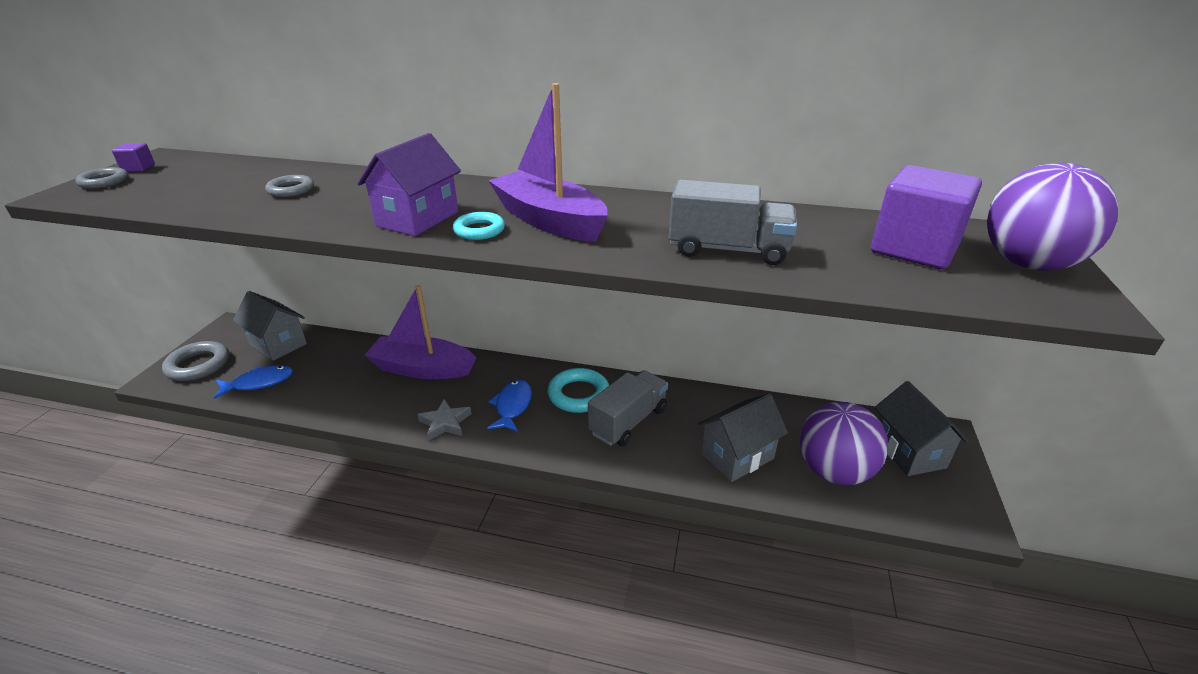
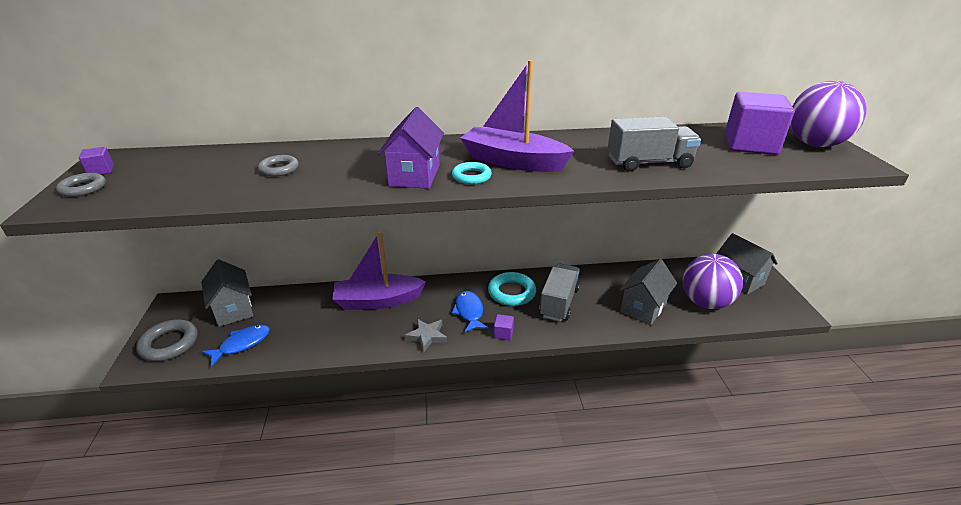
camera: 20 degrees left, 0 degrees up
grey house [233,291,307,361] -> grey house turned 45 degrees clockwise [201,259,253,327]
none -> purple cube [493,314,514,340]

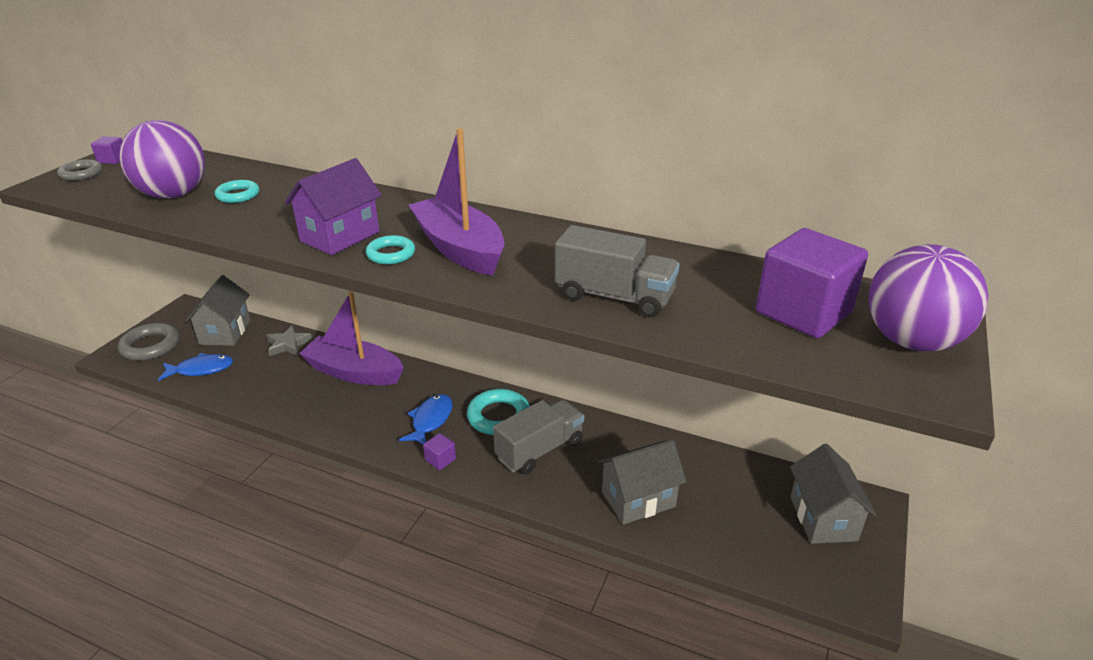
camera: 30 degrees right, 0 degrees up
grey ring [258,155,299,176] -> turquoise ring [215,180,259,203]
grey star [404,319,447,352] -> grey star moved to [267,325,312,356]
purple ball [683,254,743,309] -> purple ball moved to [119,120,205,199]

